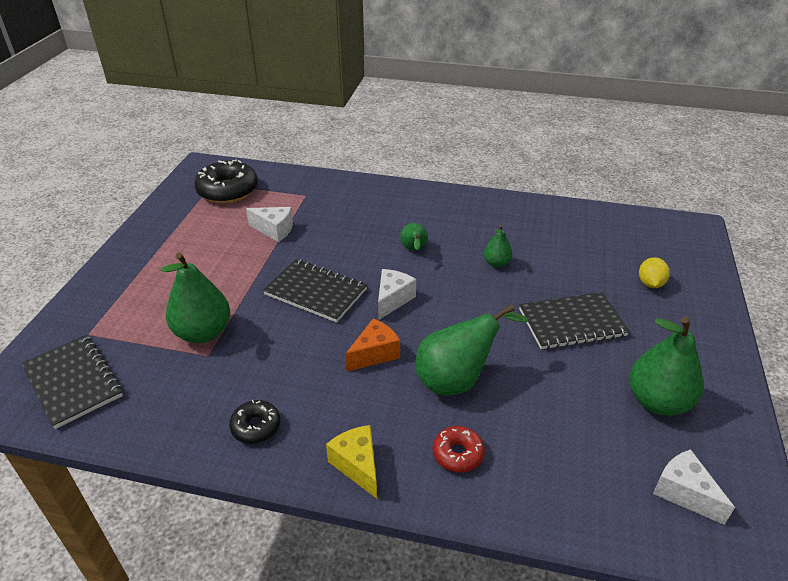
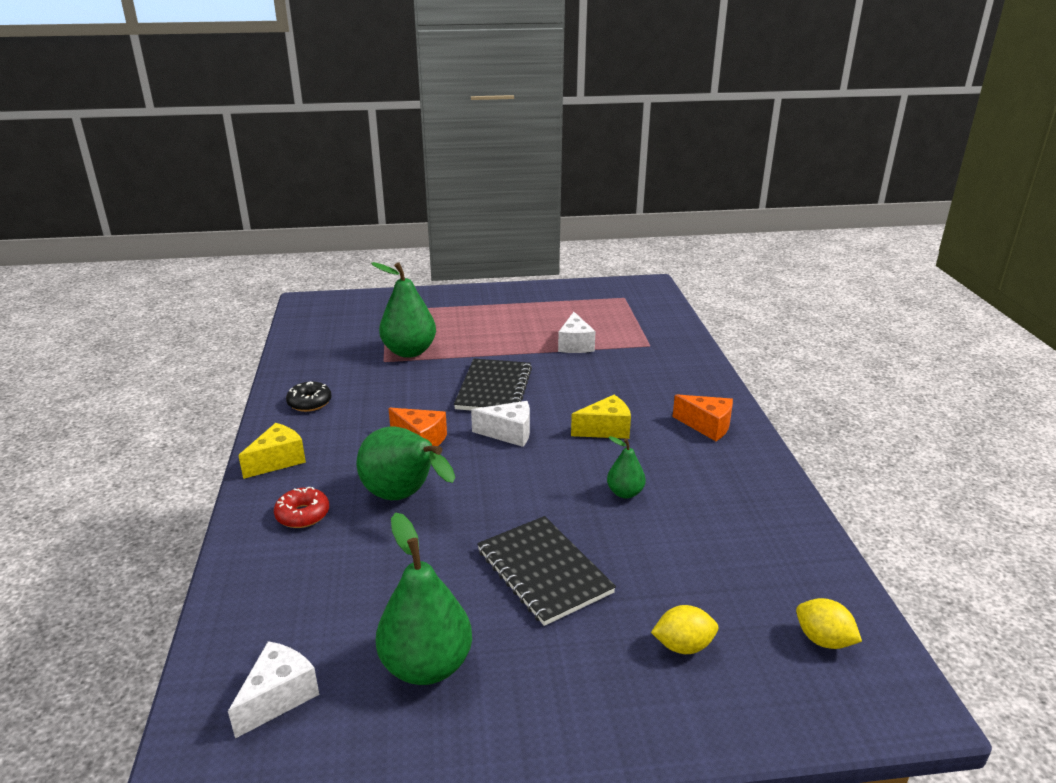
camera: 70 degrees right, 10 degrees down
black notebook [21,335,123,429] -> none
black donut [194,160,258,203] -> none
green pear [400,223,428,251] -> yellow cheese [571,395,631,439]
none -> orange cheese [673,394,733,441]
none -> yellow lemon [796,598,862,649]

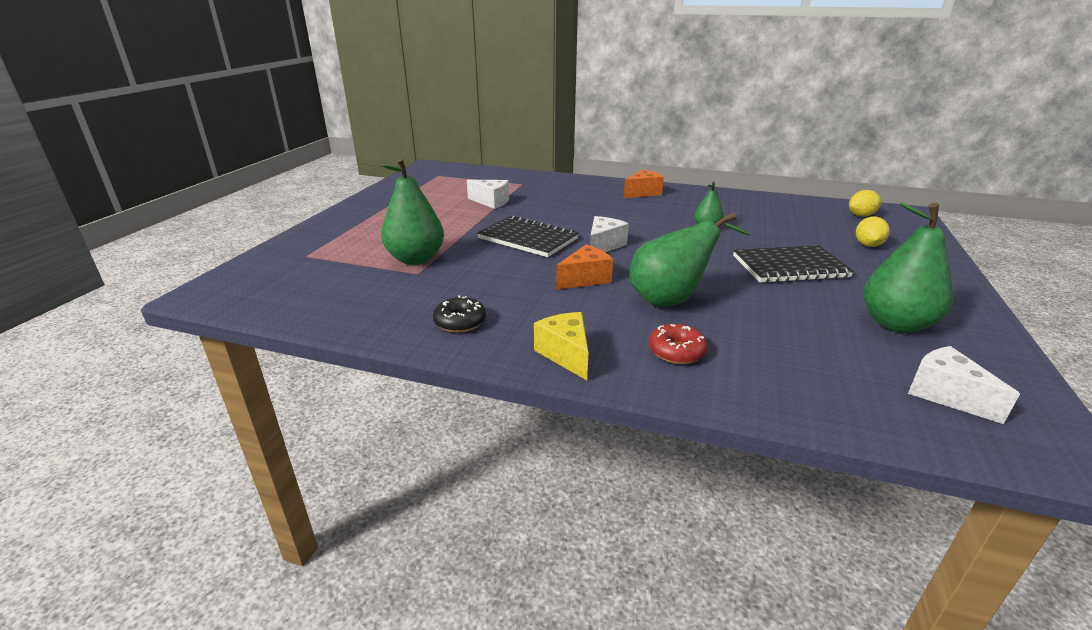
camera: 65 degrees left, 0 degrees up
yellow cheese [571,395,631,439] -> none

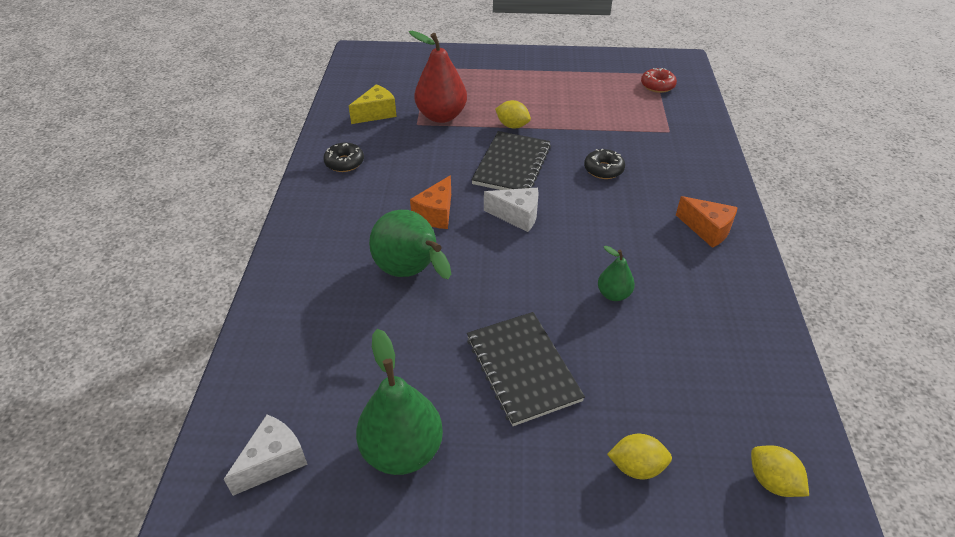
camera: 75 degrees right, 15 degrees up
green pear [381,158,444,265] -> red pear [409,31,467,123]
white cheese [467,180,509,209] -> none
yellow cheese [534,312,588,380] -> yellow cheese moved to [349,84,397,124]
orange cheese [556,245,613,289] -> orange cheese turned 75 degrees clockwise [410,175,451,229]
red donut [649,324,707,364] -> red donut moved to [641,68,677,93]
none -> yellow lemon [495,100,531,128]
none -> black donut [584,149,625,179]

